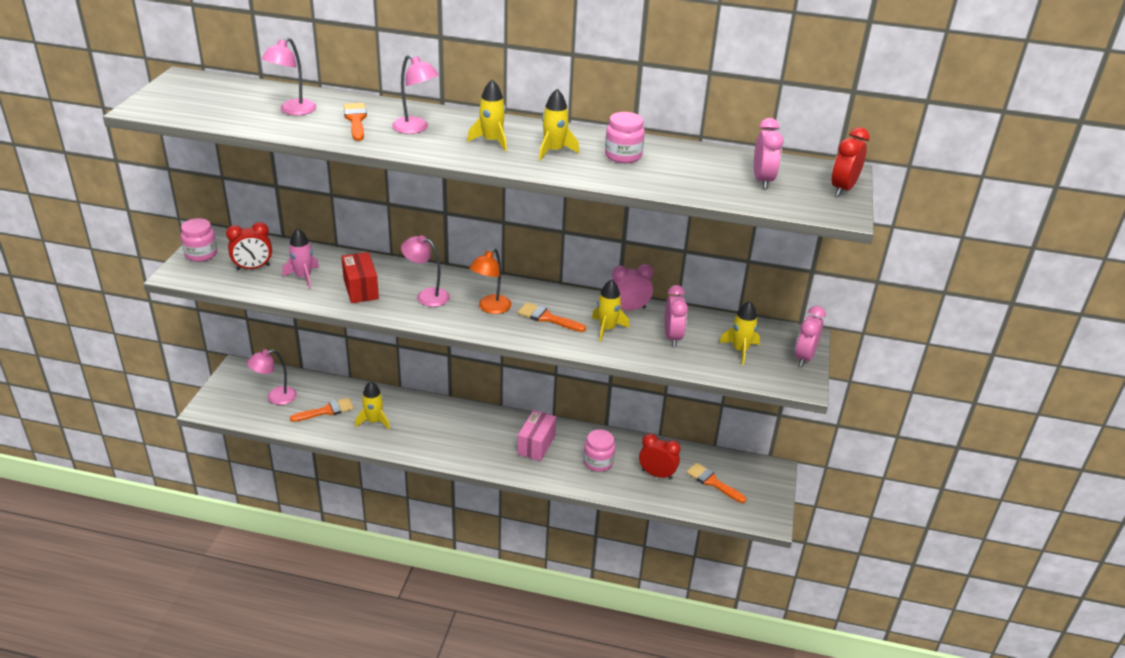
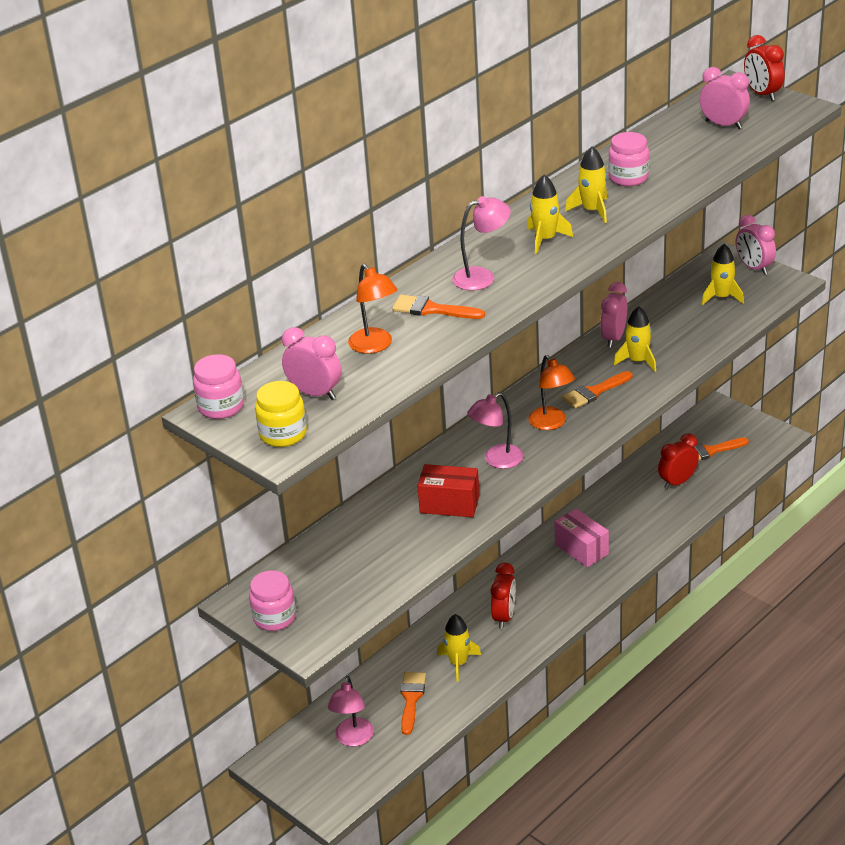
camera: 55 degrees left, 0 degrees up
red clock [226,222,272,270] -> red clock moved to [491,563,516,629]
pink lamp [261,38,316,115] -> orange lamp [348,264,397,354]
pink rocket [282,228,319,289] -> none
pink jar [583,429,615,472] -> pink jar moved to [193,354,244,419]
pink clock [664,285,688,347] -> pink clock moved to [282,327,341,400]
none -> yellow jar [255,381,307,447]

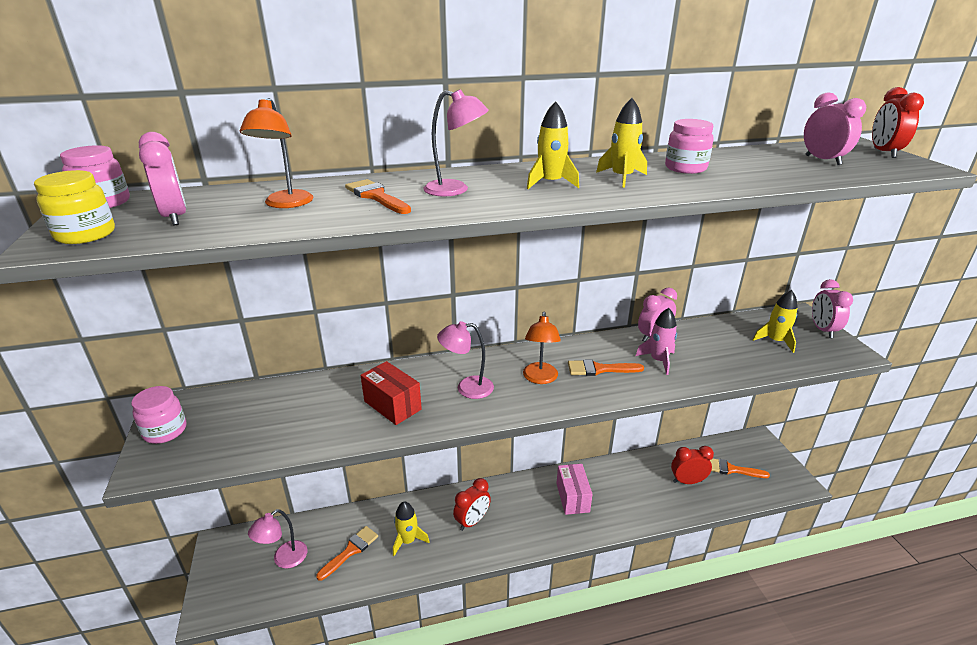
camera: 30 degrees right, 5 degrees down
yellow rocket [614,306,656,372] -> pink rocket [636,308,677,375]

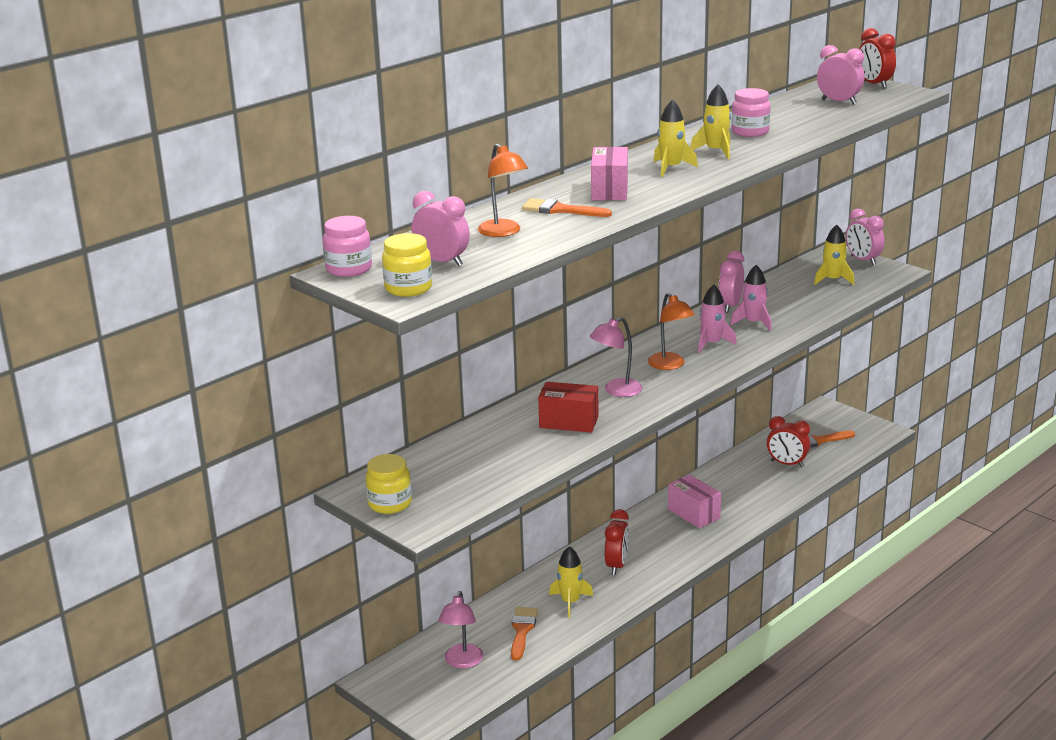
camera: 30 degrees left, 5 degrees down
pink jar [131,386,186,444] -> yellow jar [365,454,412,514]
pink lamp [423,89,489,197] -> pink box [591,147,628,200]
orange brush [568,359,644,376] -> pink rocket [698,284,737,353]
red clock [671,446,714,484] -> red clock turned 120 degrees counterclockwise [767,416,810,467]

